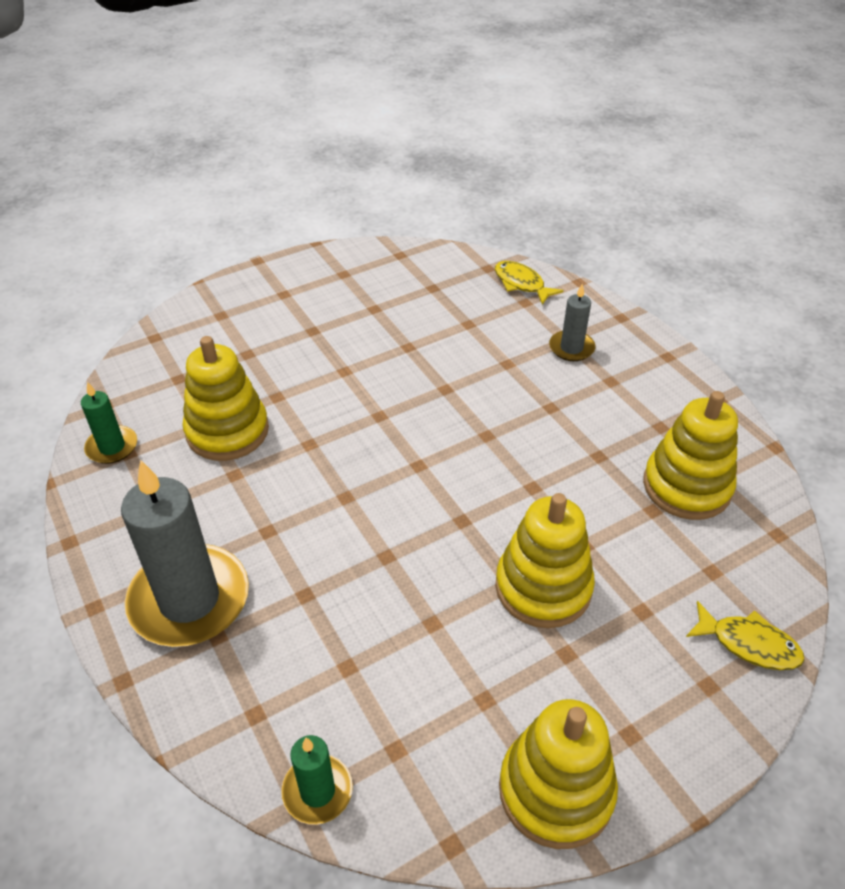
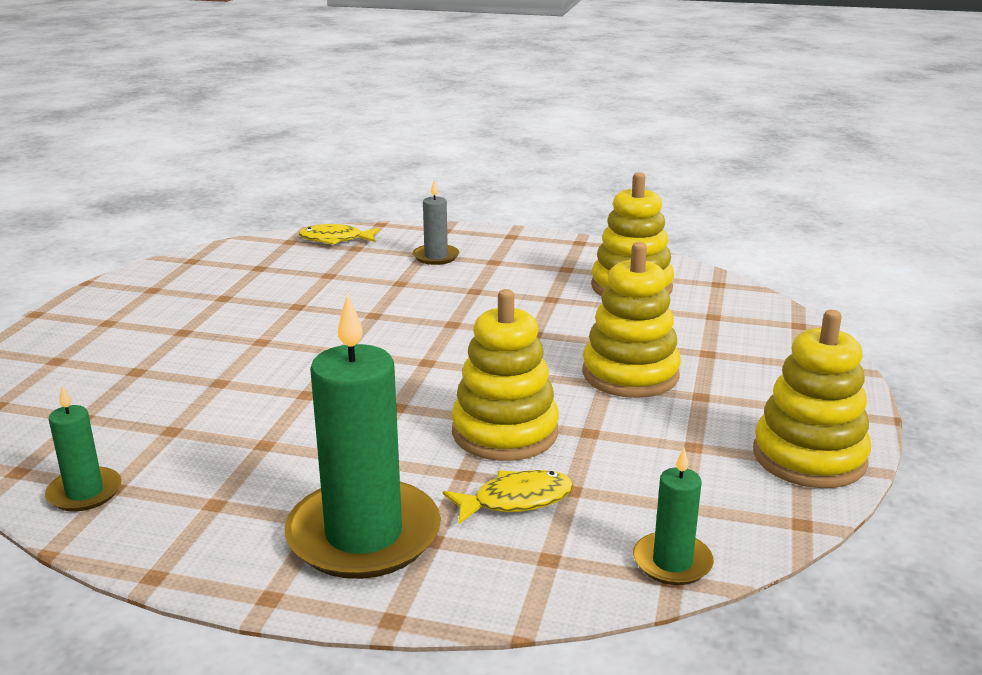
camera: 45 degrees left, 20 degrees down
grey candle [121,460,249,647] -> green candle [285,293,441,579]
yellow stacking toy [183,336,269,461] -> yellow stacking toy moved to [452,289,559,461]
yellow fish [686,601,804,670] -> yellow fish moved to [443,470,573,524]

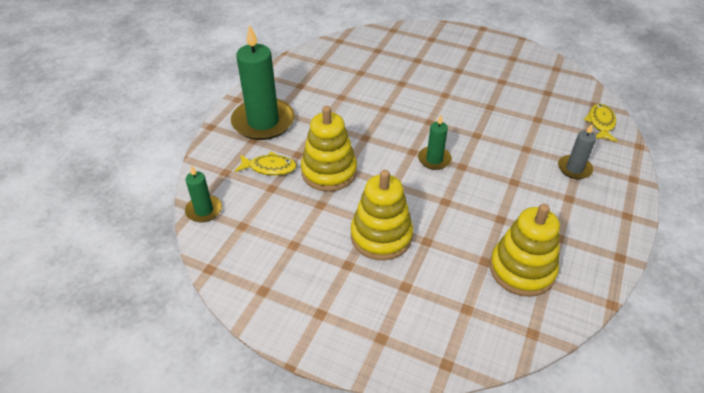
camera: 100 degrees right, 20 degrees up
green candle [45,386,122,511] -> green candle moved to [418,115,452,170]
yellow fish [443,470,573,524] -> yellow fish turned 75 degrees counterclockwise [234,152,297,176]
yellow stacking toy [753,310,871,488] -> none

